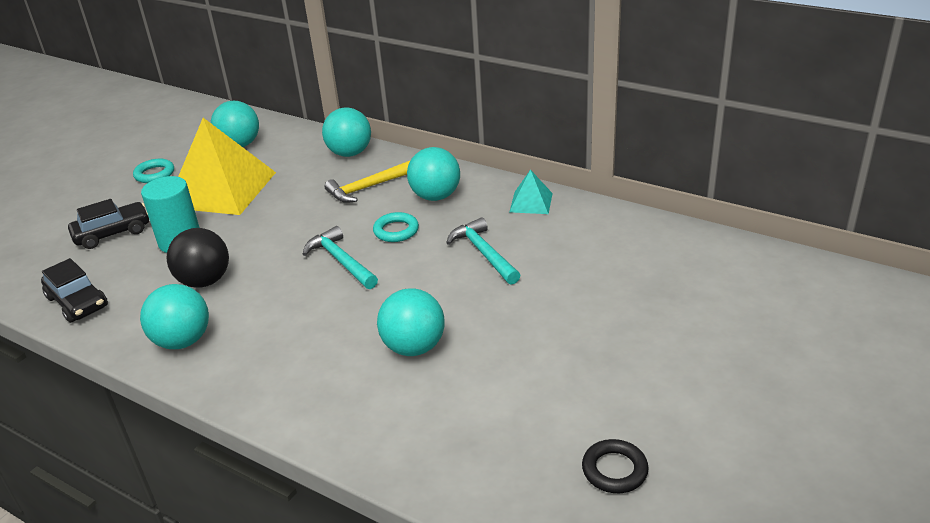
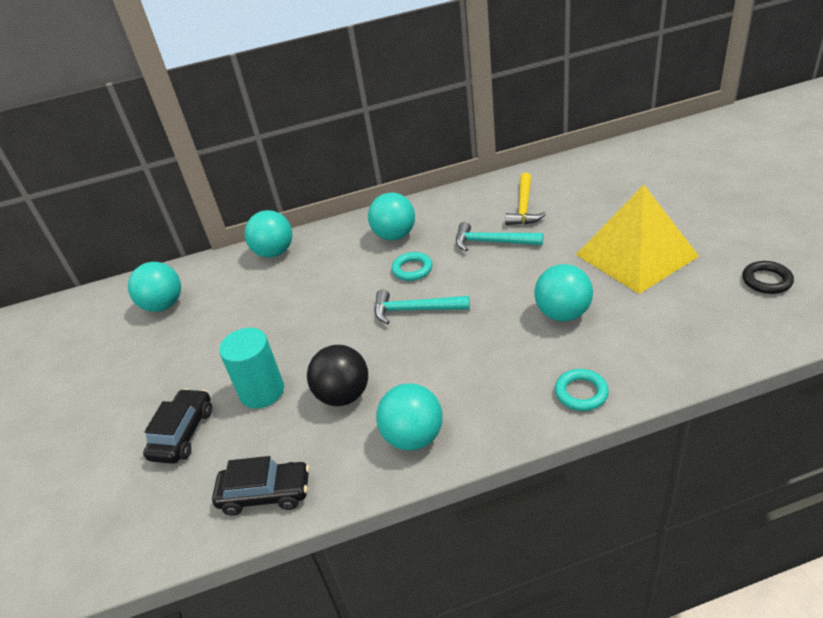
camera: 45 degrees left, 5 degrees up
turquoise ring [133,159,174,183] -> turquoise ring moved to [555,369,609,411]
yellow pyramid [178,118,276,215] -> yellow pyramid moved to [576,185,699,294]
yellow hammer [324,160,411,203] -> yellow hammer moved to [505,173,546,225]
turquoise pyramid [509,169,553,214] -> none

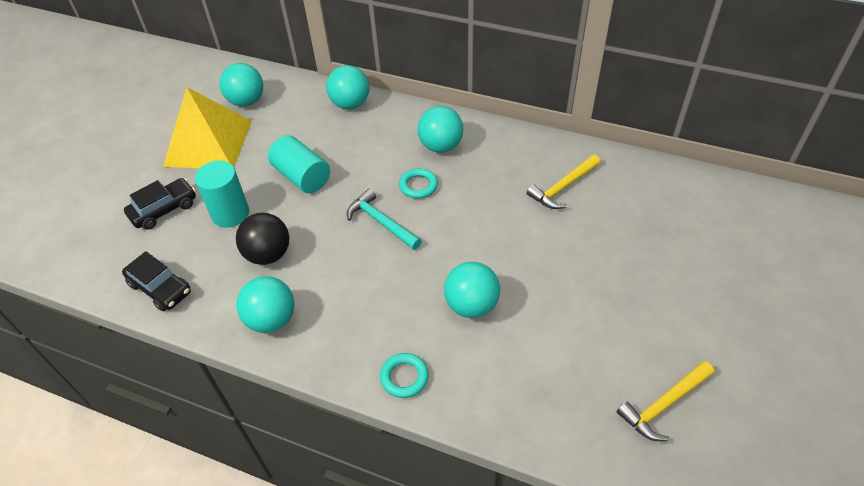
camera: 35 degrees right, 10 degrees up
turquoise hammer [456,222,543,251] -> none
yellow pyramid [576,185,699,294] -> yellow pyramid moved to [163,87,252,168]
black ring [742,261,794,294] -> yellow hammer [617,361,714,441]
none -> turquoise cylinder [268,135,330,193]

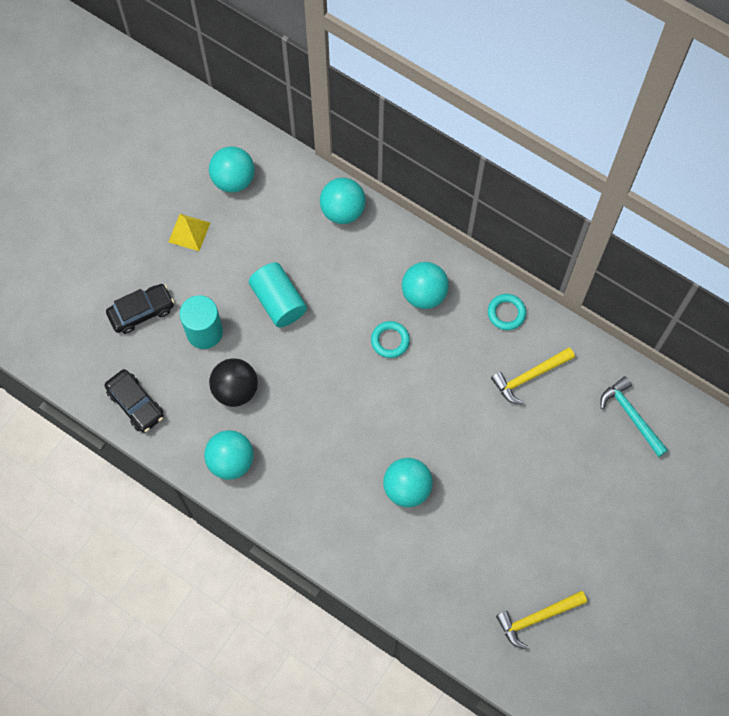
camera: 10 degrees right, 20 degrees up
yellow pyramid [163,87,252,168] -> yellow pyramid [169,214,210,251], size x0.45
turquoise hammer [347,189,422,250] -> turquoise hammer moved to [600,376,668,457]
turquoise ring [380,353,429,398] -> turquoise ring moved to [488,294,526,330]

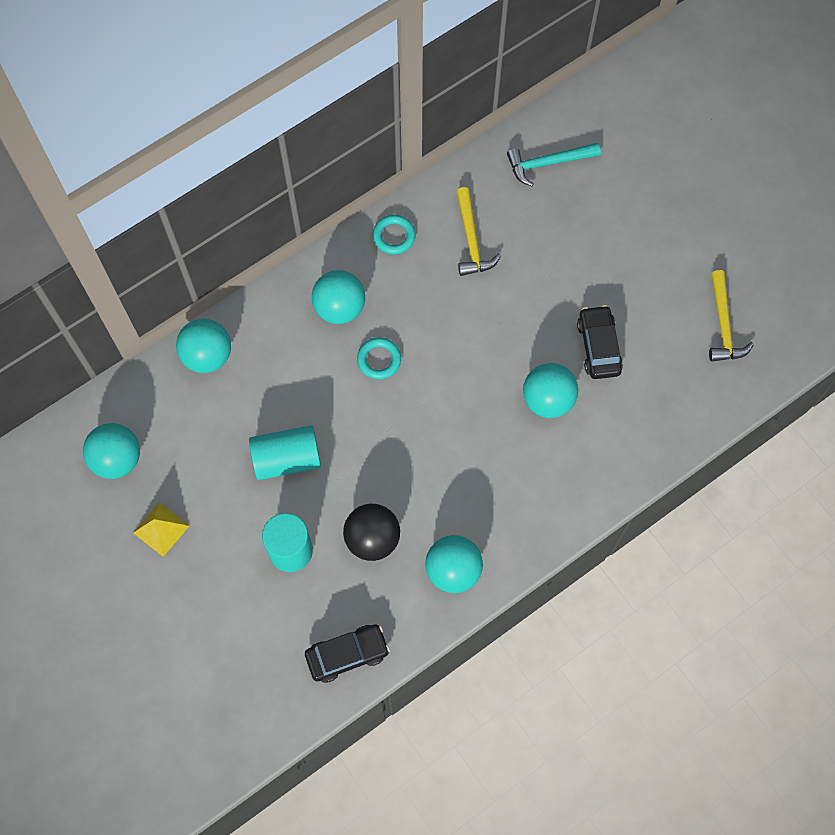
camera: 70 degrees left, 0 degrees up
black car [106,284,174,334] -> black car moved to [577,305,623,379]

